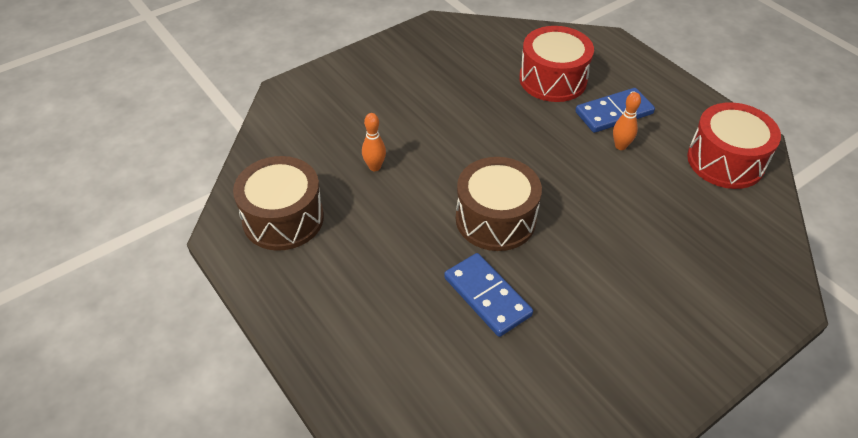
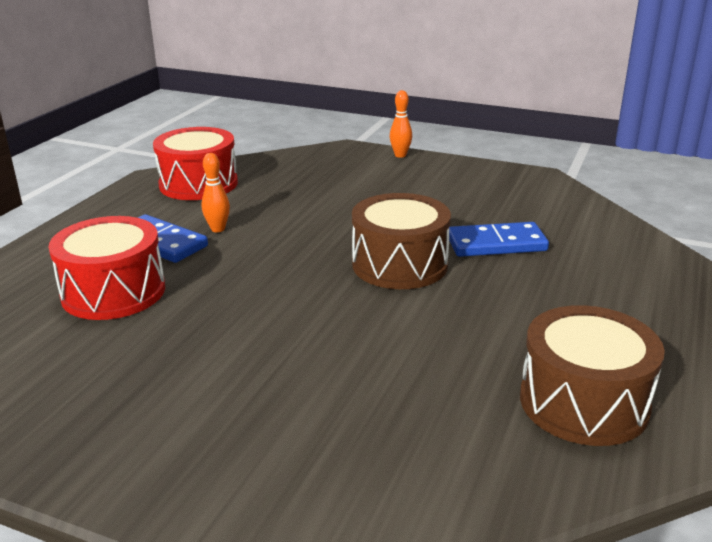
camera: 120 degrees left, 20 degrees down
orange bowling pin [362,113,386,171] -> orange bowling pin moved to [390,90,412,158]
blue domino [444,253,533,337] -> blue domino turned 60 degrees clockwise [449,222,549,257]

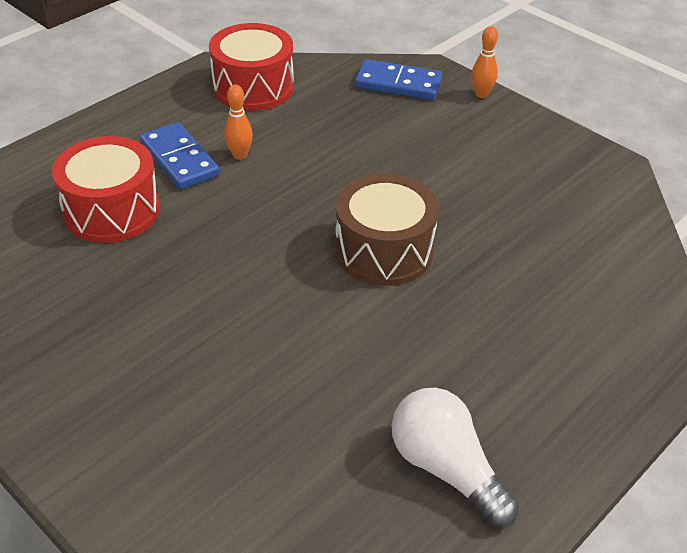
camera: 20 degrees right, 15 degrees up
blue domino [449,222,549,257] -> blue domino moved to [355,59,442,100]
brown drum [520,305,665,446] -> white light bulb [391,388,520,527]

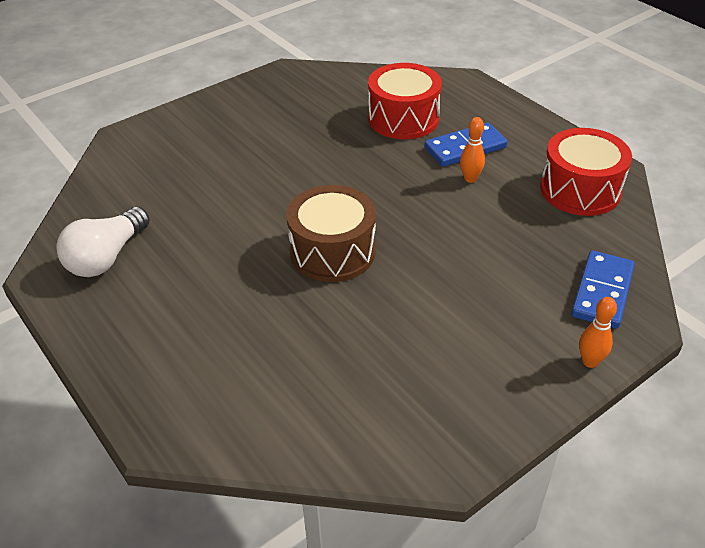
camera: 100 degrees right, 0 degrees up
white light bulb [391,388,520,527] -> white light bulb turned 150 degrees clockwise [56,207,150,277]

